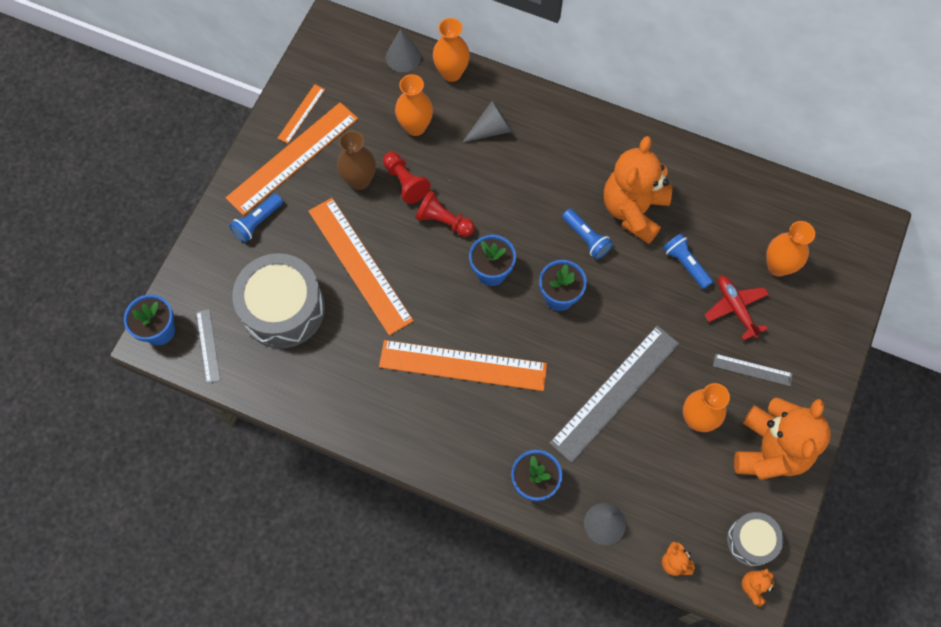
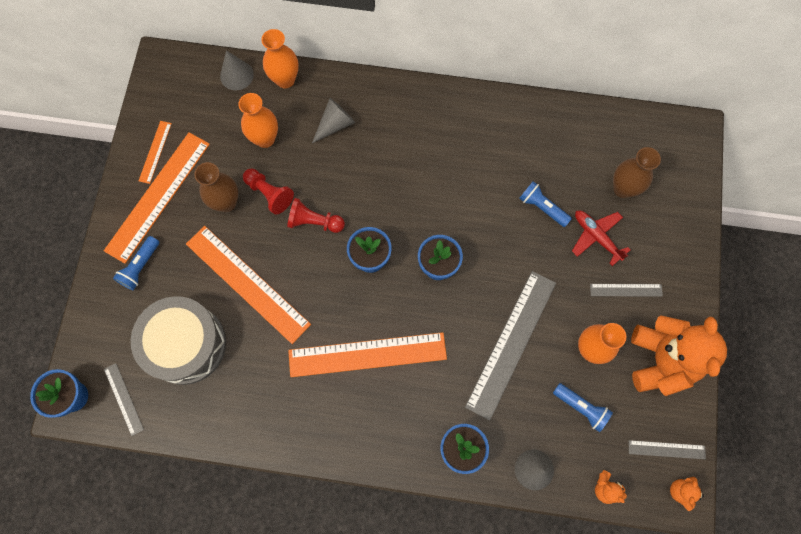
camera: 15 degrees left, 5 degrees up
blue flashlight [562,209,613,259] -> blue flashlight moved to [553,383,613,432]
orange teddy bear [604,136,672,244] -> none
grey drum [727,512,784,567] -> grey ruler [629,440,706,459]
orange vase [766,221,815,276] -> brown vase [613,147,661,198]

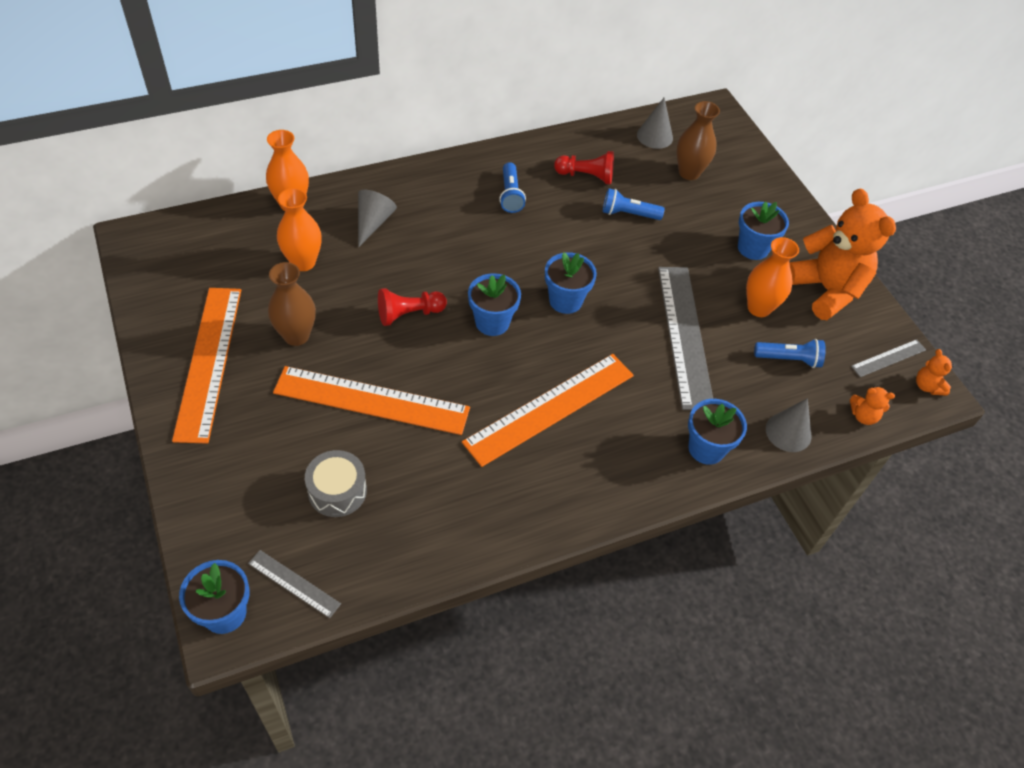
camera: 35 degrees left, 20 degrees down
blue flashlight [113,236,159,290] -> blue flashlight moved to [499,162,526,213]
grey drum [131,296,226,385] -> grey drum [305,450,367,517], size x0.55
orange ruler [139,121,172,184] -> none
grey cone [220,50,254,90] -> grey cone moved to [637,98,673,149]
red pawn [243,169,294,214] -> red pawn moved to [554,151,614,184]
red plane [572,211,631,266] -> none
grey ruler [590,284,663,297] -> blue flower pot [738,201,789,260]

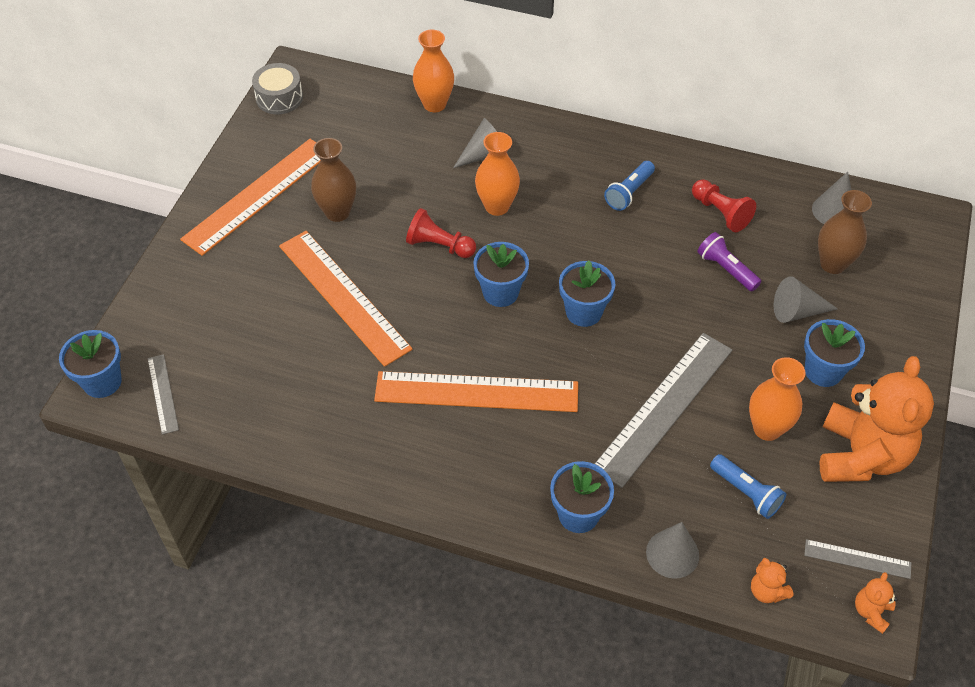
camera: 45 degrees right, 0 degrees up
orange vase [277,188,322,271] -> orange vase moved to [475,132,520,216]
grey drum [305,450,367,517] -> grey drum moved to [252,63,303,114]
blue flashlight [603,188,665,220] -> purple flashlight [697,232,761,291]
none -> grey cone [774,277,838,323]

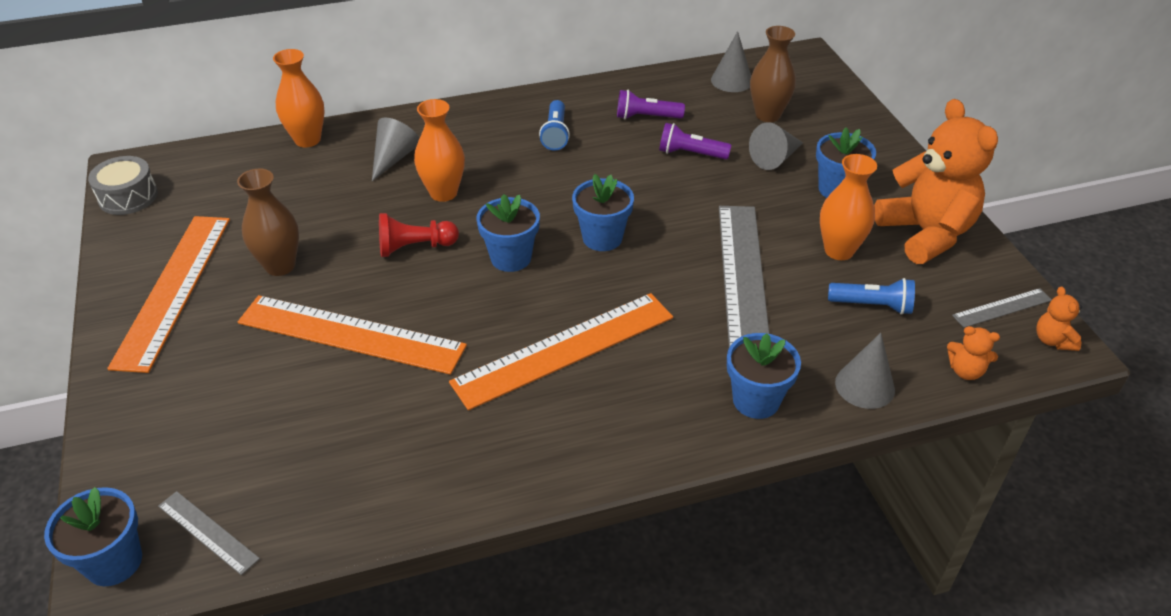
camera: 35 degrees left, 10 degrees down
red pawn [692,179,756,232] -> purple flashlight [617,90,685,119]

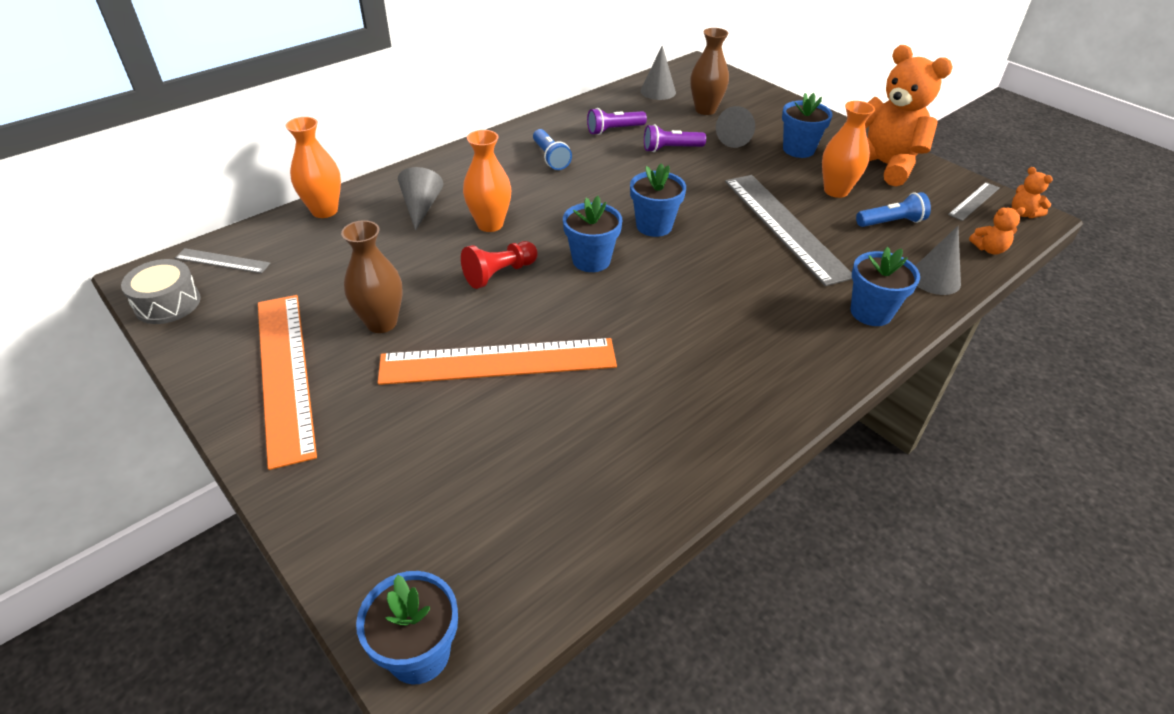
camera: 25 degrees left, 0 degrees up
grey ruler [158,491,260,575] -> grey ruler moved to [175,248,271,273]
orange ruler [449,293,673,410] -> none

